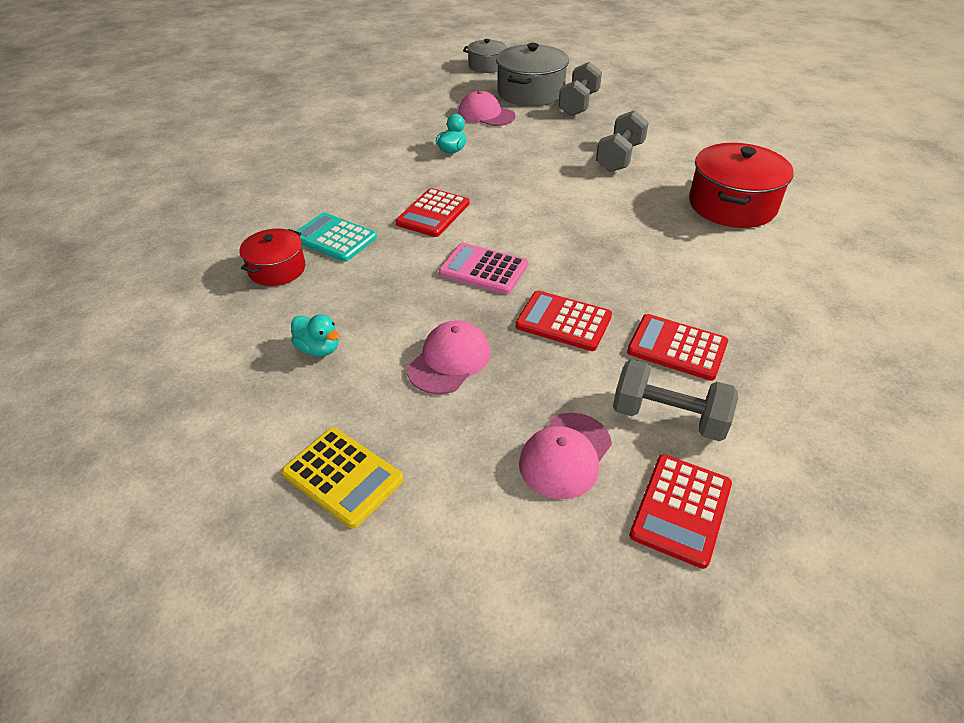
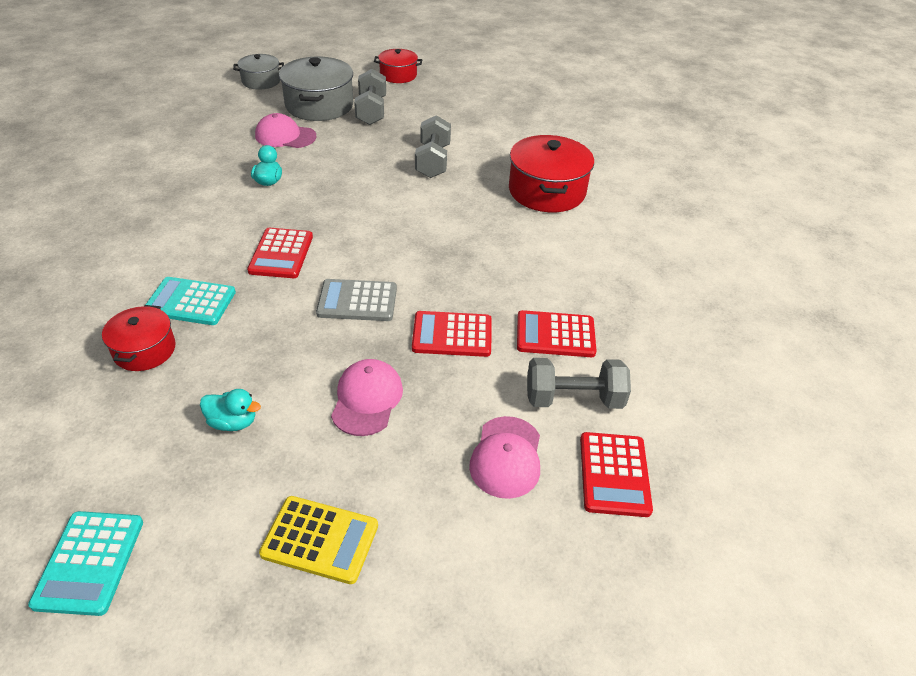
camera: 25 degrees left, 0 degrees up
pink calculator [439,243,528,294] -> grey calculator [316,279,397,321]
none -> turquoise calculator [28,511,143,616]
none -> red pot [374,49,422,83]

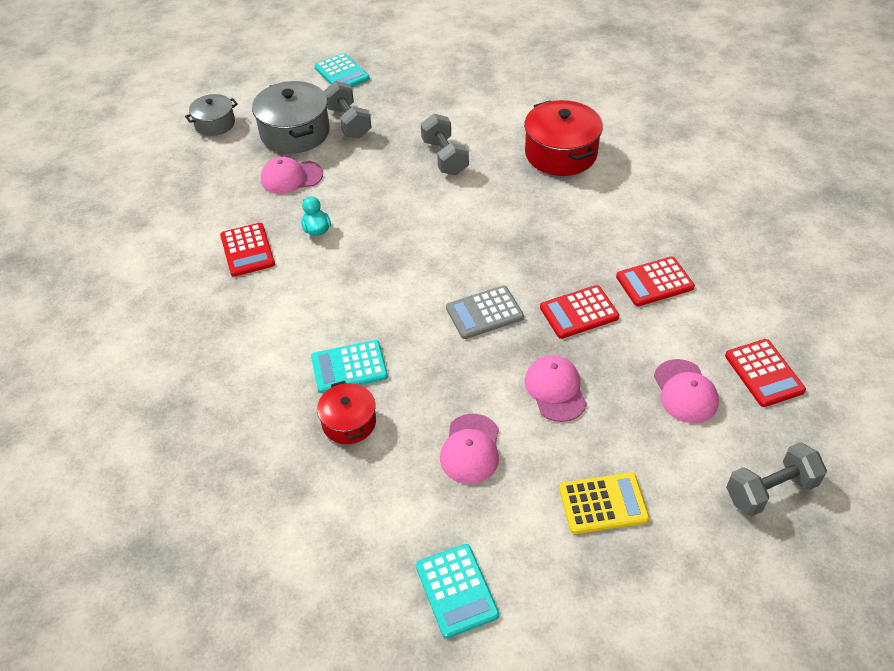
camera: 20 degrees left, 5 degrees up
turquoise duck [200,389,261,431] -> pink cap [440,414,499,484]
red calculator [247,228,313,278] -> red calculator moved to [220,223,275,277]
red pot [374,49,422,83] -> turquoise calculator [314,53,370,87]
grey dumbbell [527,358,631,409] -> grey dumbbell moved to [726,442,827,516]

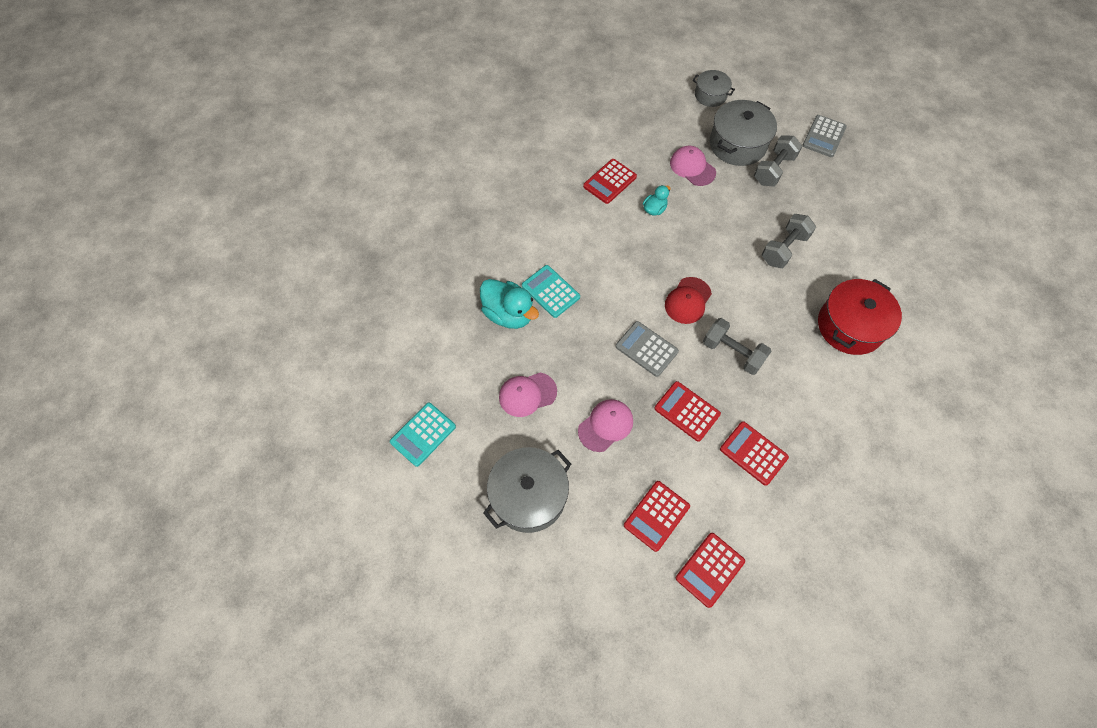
camera: 60 degrees right, 15 degrees up
turquoise calculator [314,53,370,87] -> grey calculator [802,115,847,157]
red pot [317,381,376,444] -> turquoise duck [480,279,539,329]
yellow calculator [559,472,649,534] -> grey pot [483,447,571,533]
pink cap [654,359,719,423] -> red calculator [624,481,690,552]
grey dumbbell [726,442,827,516] -> grey dumbbell moved to [703,318,771,375]
none -> red cap [665,277,712,324]

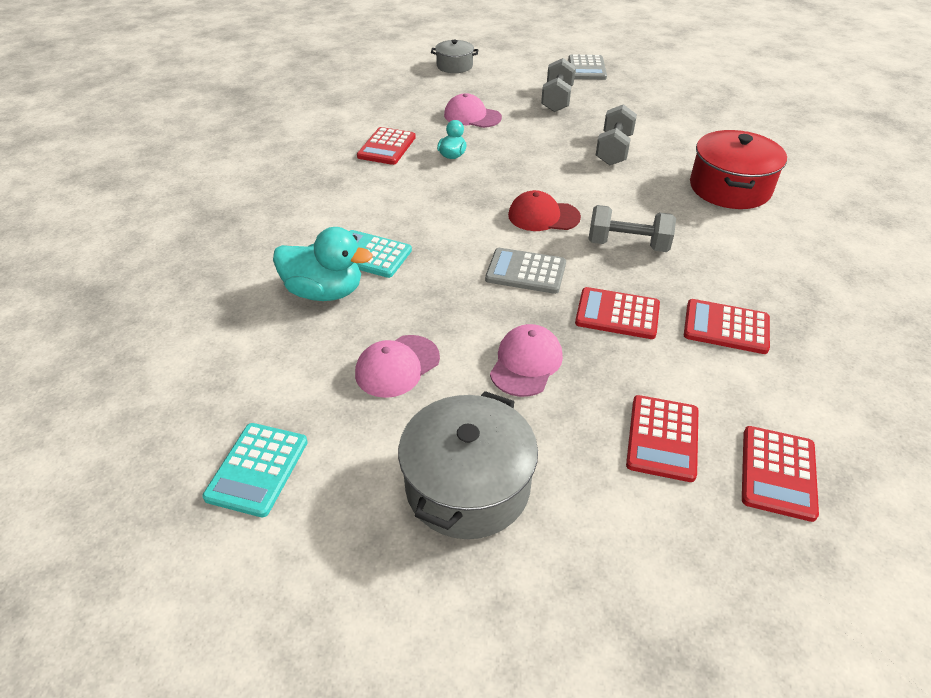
camera: 25 degrees left, 20 degrees down
red cap [665,277,712,324] -> red cap turned 90 degrees clockwise [508,190,581,231]
grey pot [710,100,777,166] -> none

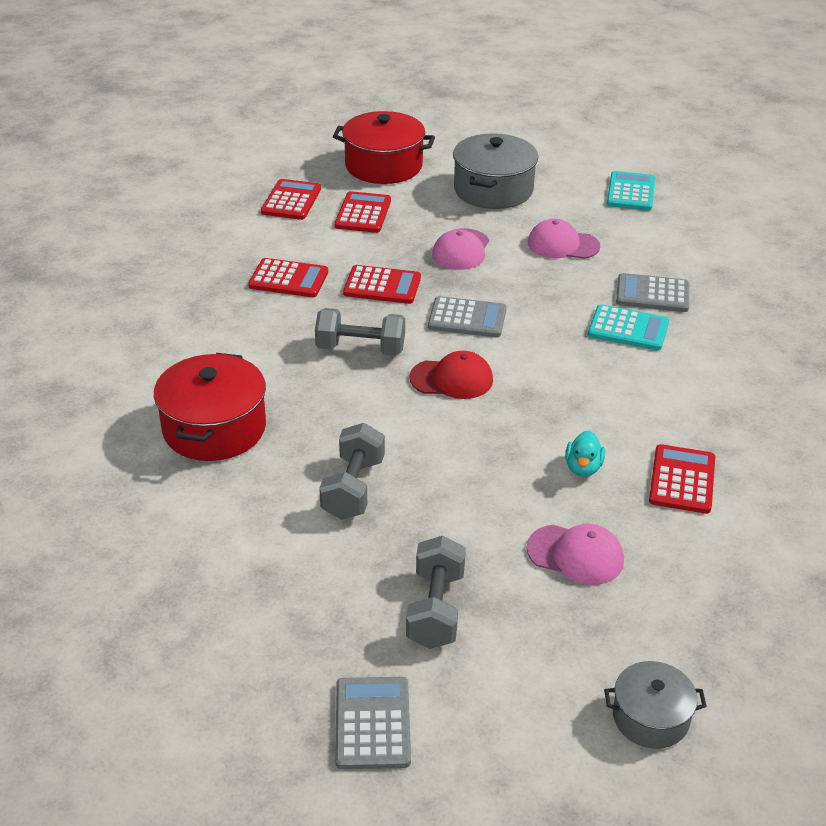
camera: 175 degrees right, 5 degrees down
turquoise duck [273,227,373,301] -> grey calculator [616,273,689,312]
pink cap [355,335,440,398] -> pink cap turned 120 degrees counterclockwise [528,219,600,259]
none -> red pot [333,111,435,184]

